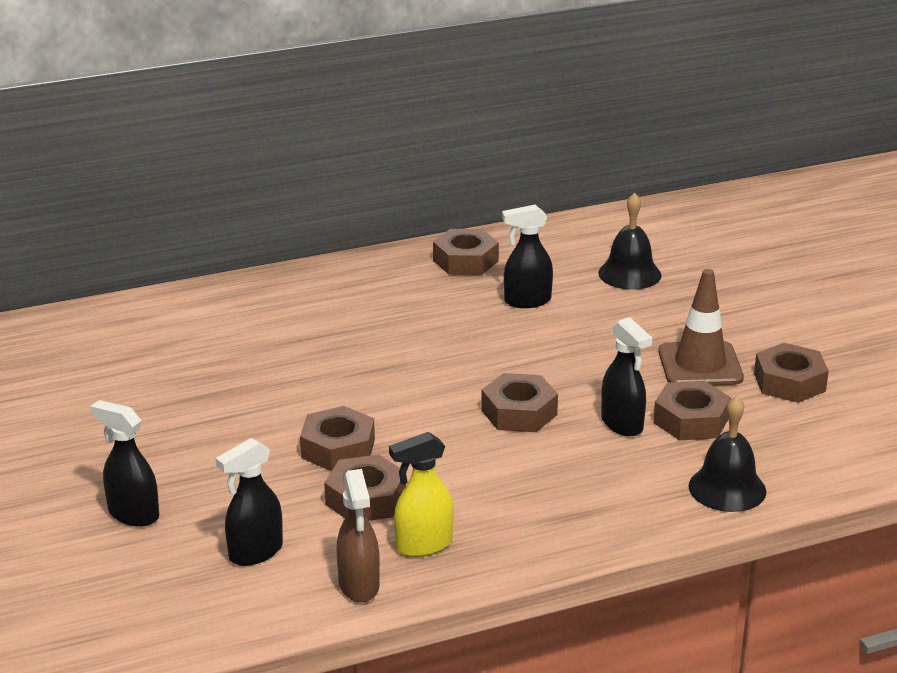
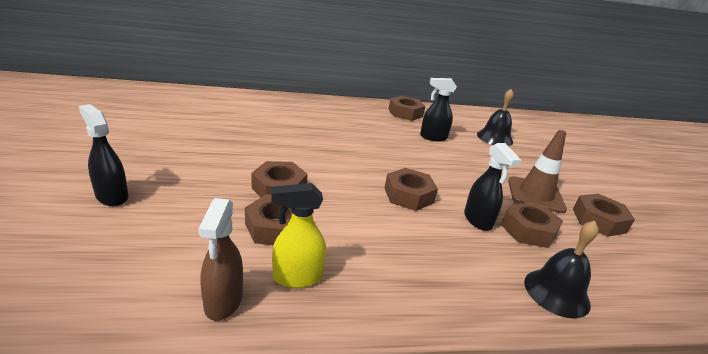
camera: 10 degrees right, 0 degrees up
black spray bottle [216,438,283,566] -> none

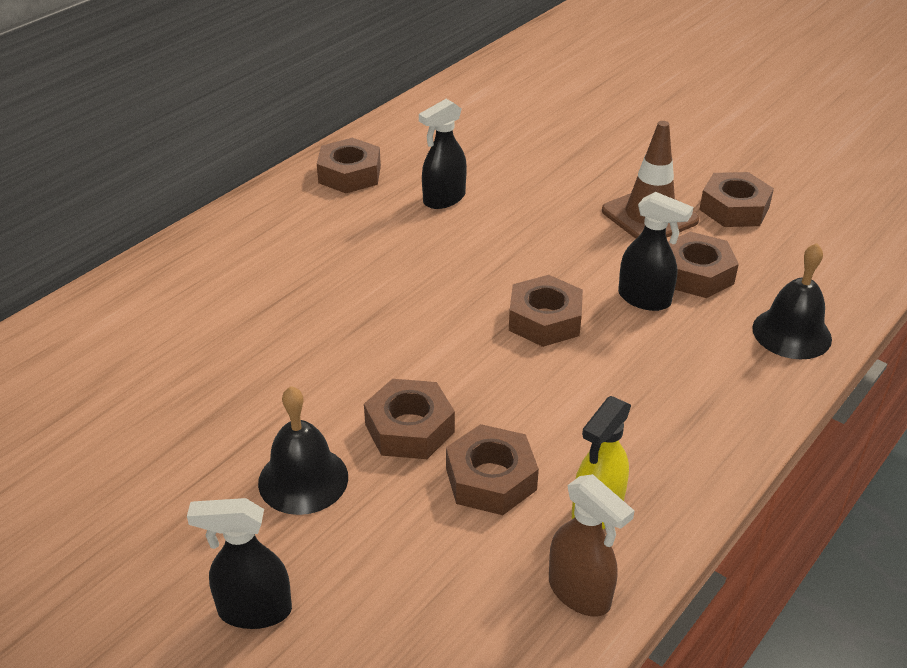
camera: 40 degrees left, 10 degrees up
black bell [477,89,514,146] -> black bell moved to [258,386,348,515]

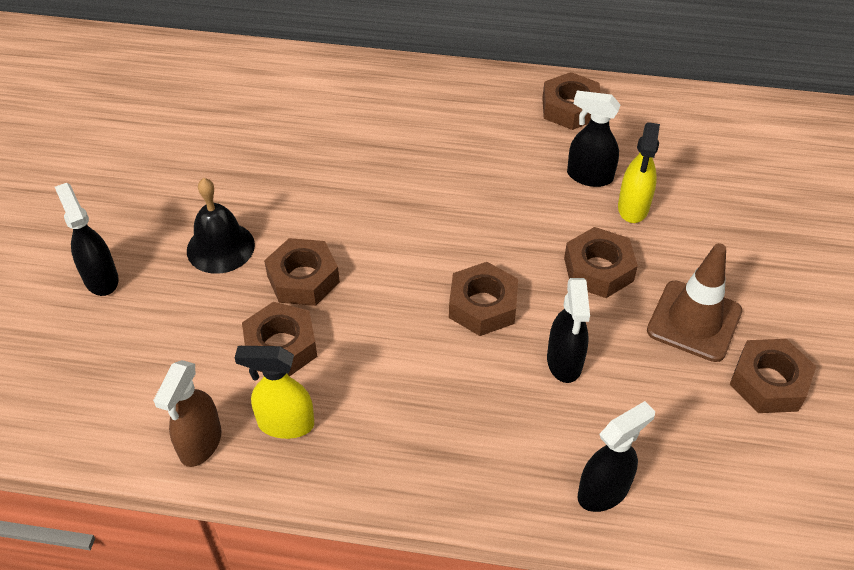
camera: 60 degrees right, 10 degrees up
brown nut [668,232,739,298] -> brown nut moved to [564,227,638,298]
black bell [752,243,832,359] -> black spray bottle [578,401,655,512]
none -> yellow spray bottle [618,122,660,223]

